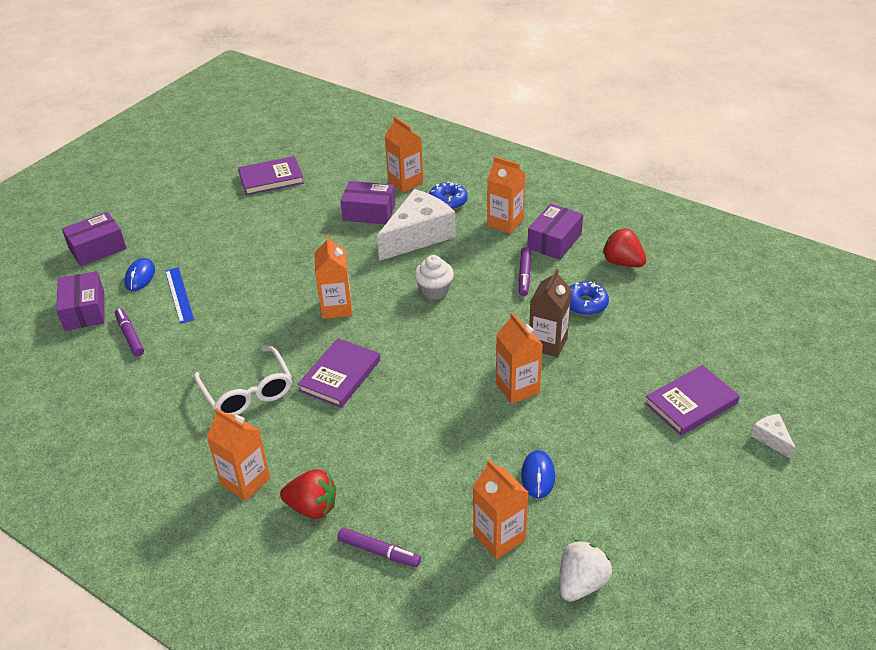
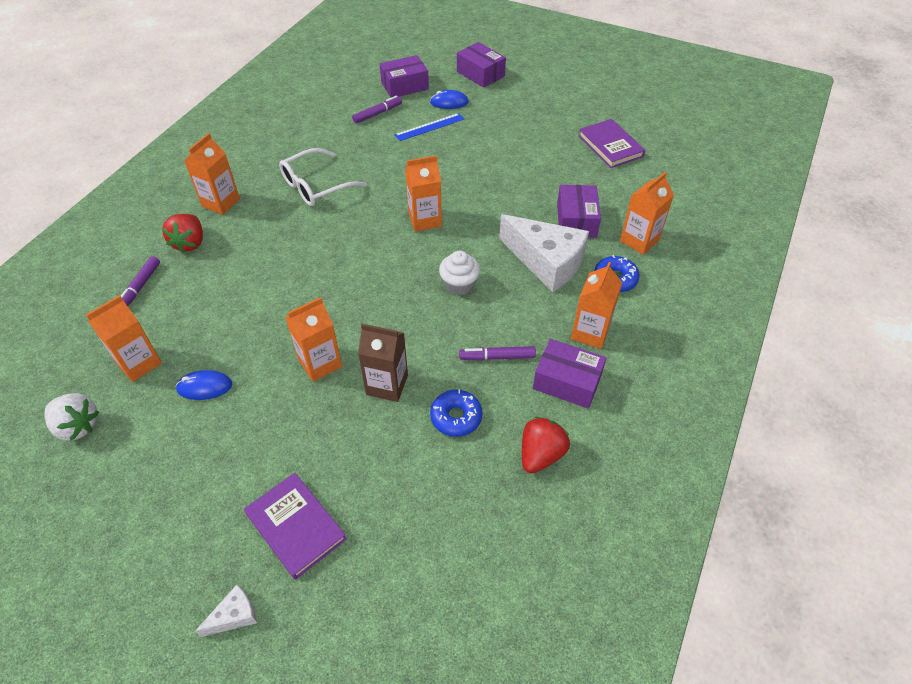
camera: 80 degrees right, 10 degrees up
purple book [297,338,380,408] -> none

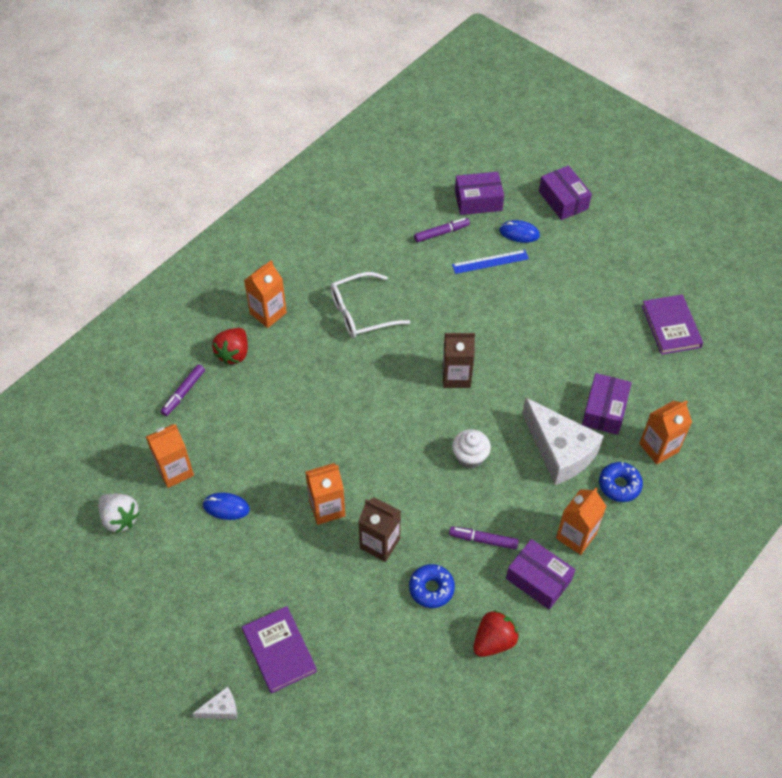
camera: 15 degrees right, 5 degrees up
orange carton [405,155,442,232] -> brown carton [443,333,475,388]

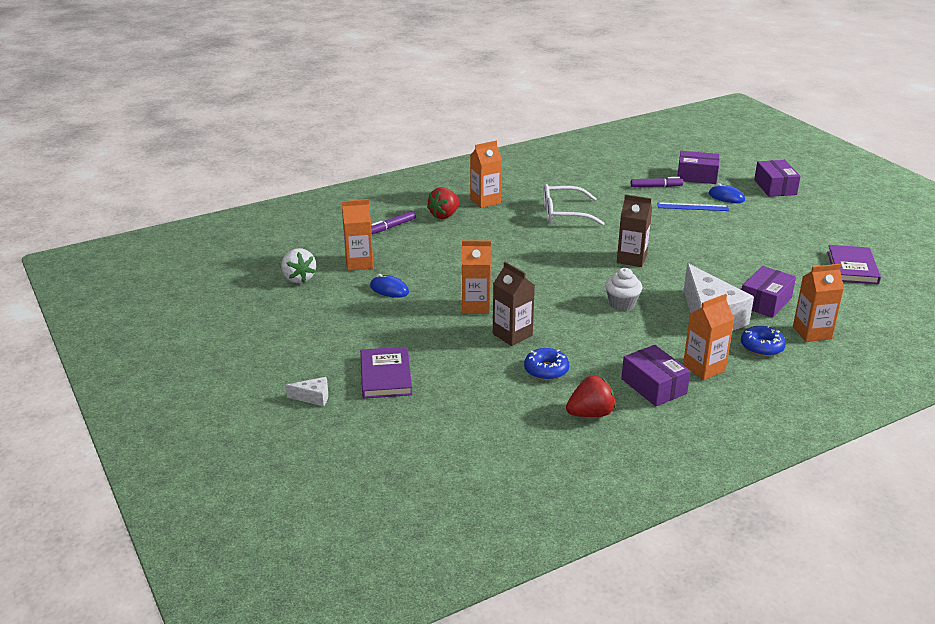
camera: 20 degrees right, 25 degrees down
purple marker [449,526,519,550] -> none

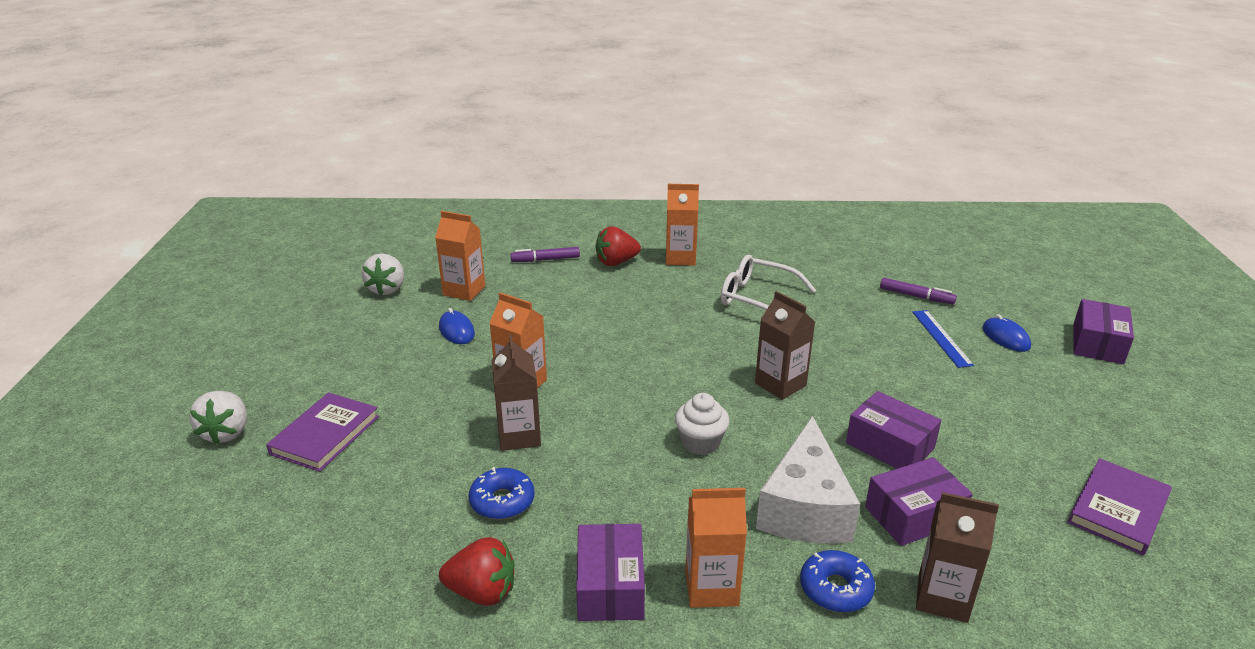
camera: 30 degrees right, 0 degrees up
white cheese [286,377,328,406] -> white strawberry [190,391,247,444]
blue ruler [657,202,729,211] -> blue ruler turned 45 degrees clockwise [912,310,974,368]
purple box [678,151,720,184] -> purple box moved to [846,391,941,469]
orange carton [793,264,844,342] -> brown carton [916,492,999,623]

